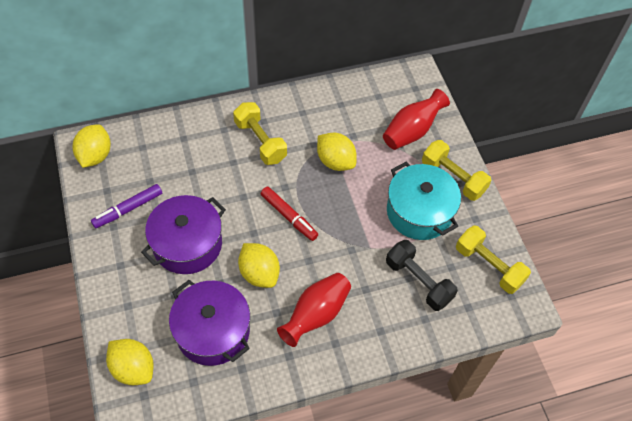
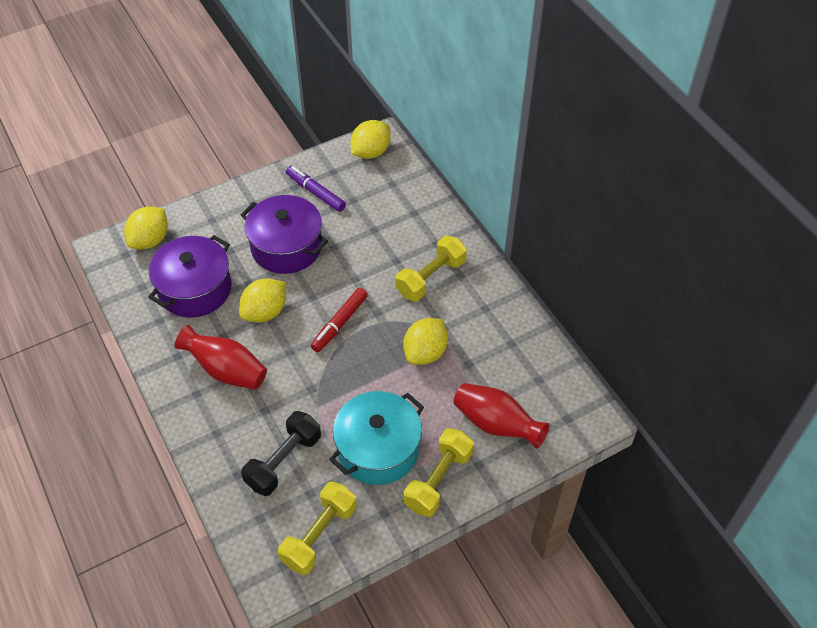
camera: 80 degrees right, 5 degrees down
yellow lemon [73,124,111,168] -> yellow lemon turned 45 degrees counterclockwise [351,120,391,159]

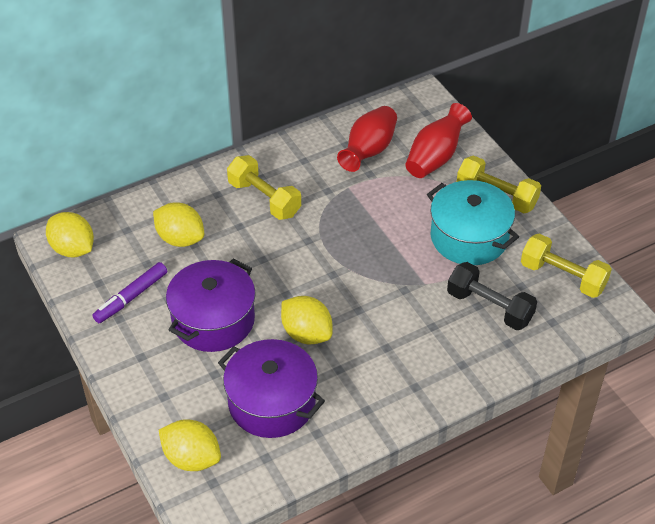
camera: 90 degrees left, 5 degrees down
red vase [175,325,267,390] -> red vase moved to [337,106,397,172]
red marker [311,288,368,352] -> none
yellow lemon [403,318,448,365] -> yellow lemon moved to [153,202,204,247]

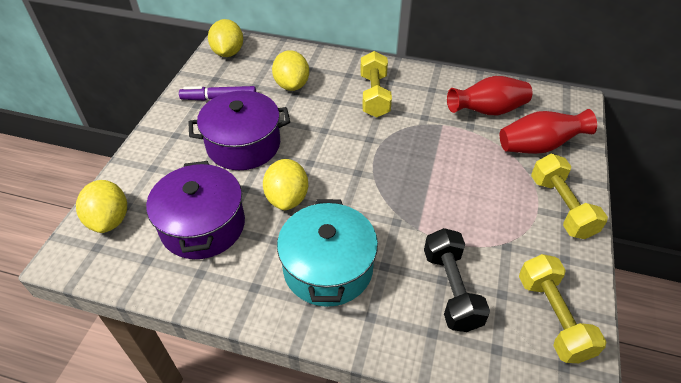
camera: 45 degrees right, 0 degrees up
turquoise pot [427,180,519,265] -> turquoise pot moved to [277,199,378,307]

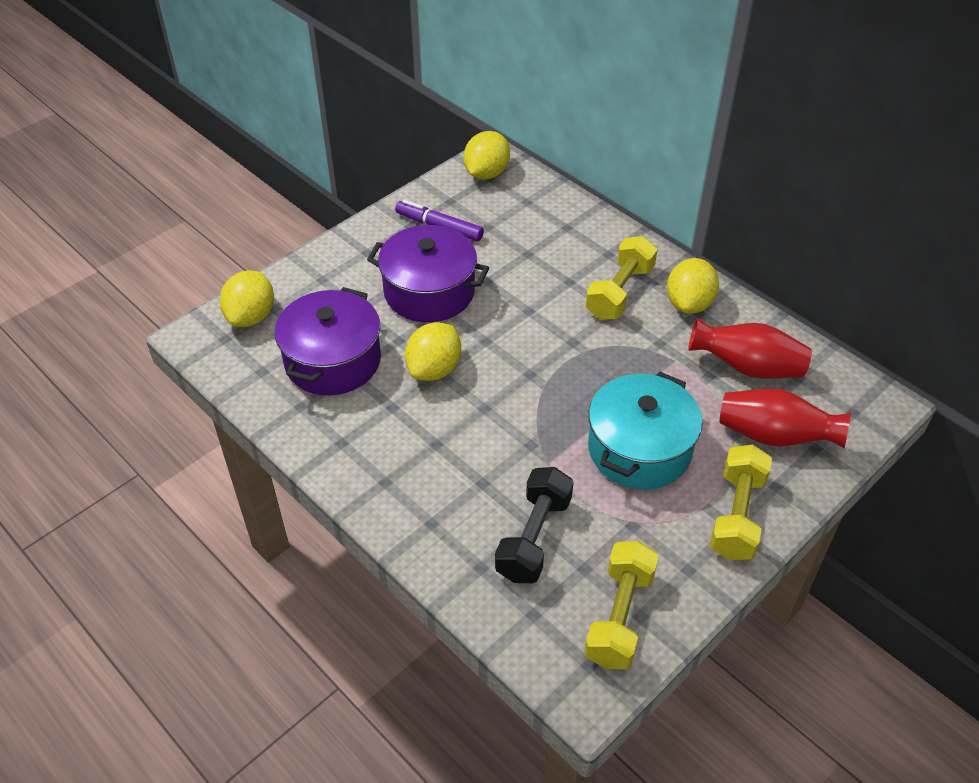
camera: 30 degrees right, 0 degrees up
yellow lemon [272,50,309,91] -> yellow lemon moved to [667,258,719,314]
turquoise pot [277,199,378,307] -> turquoise pot moved to [588,372,702,490]

